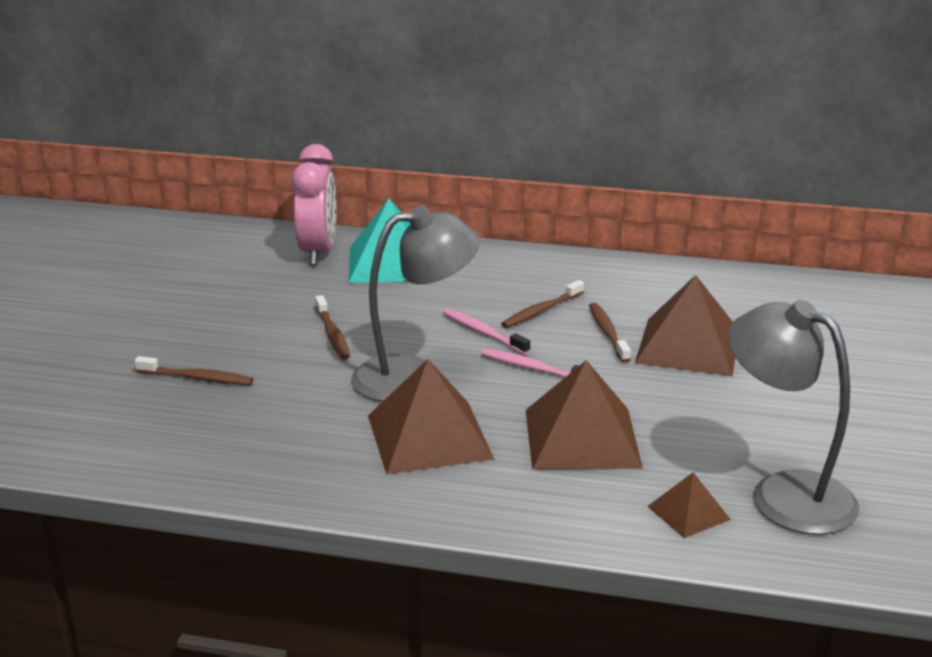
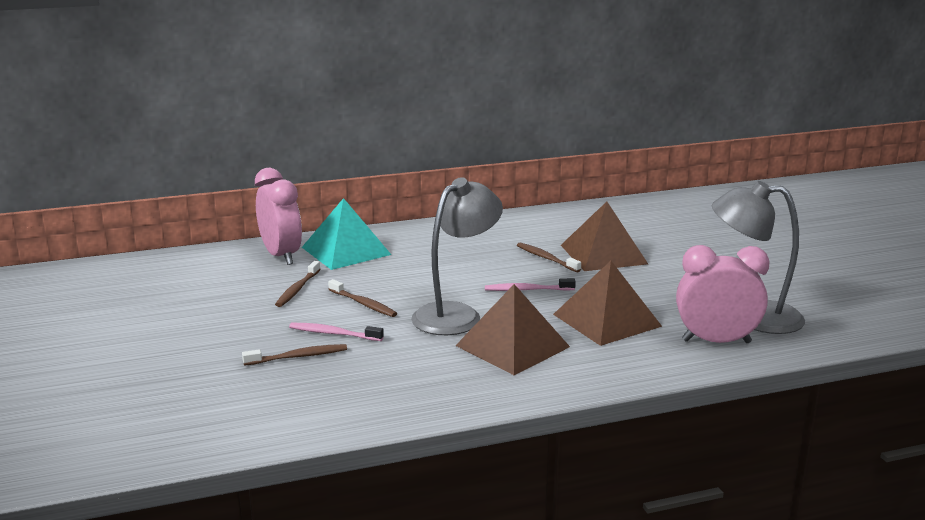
camera: 30 degrees left, 5 degrees down
pink toothbrush [443,309,530,355] -> pink toothbrush moved to [289,323,384,341]
brown toothbrush [501,280,584,328] -> brown toothbrush moved to [275,261,321,307]
brown pyramid [647,472,731,538] -> pink clock [676,245,769,343]

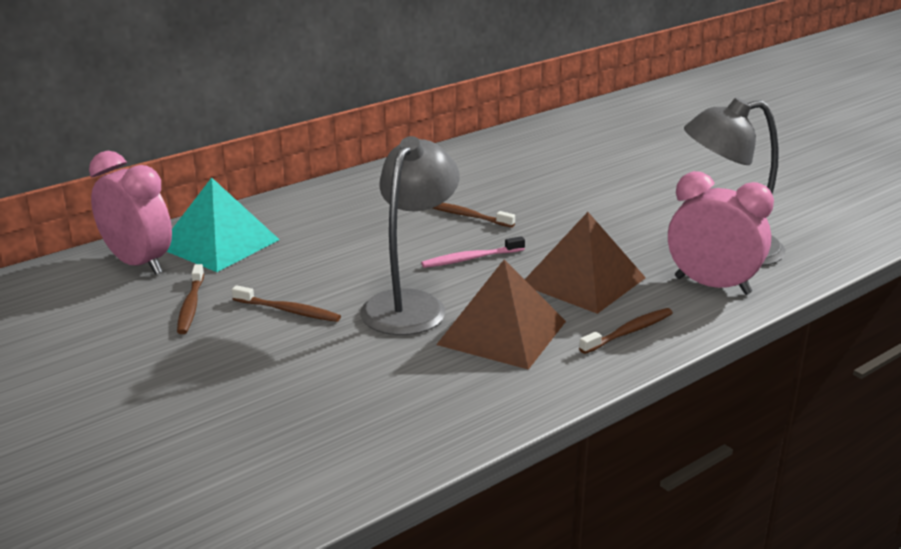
camera: 20 degrees left, 5 degrees up
brown toothbrush [242,344,347,366] -> brown toothbrush moved to [579,308,673,354]
pink toothbrush [289,323,384,341] -> none
brown pyramid [561,202,648,271] -> none
pink clock [676,245,769,343] -> pink clock turned 45 degrees clockwise [668,171,774,295]

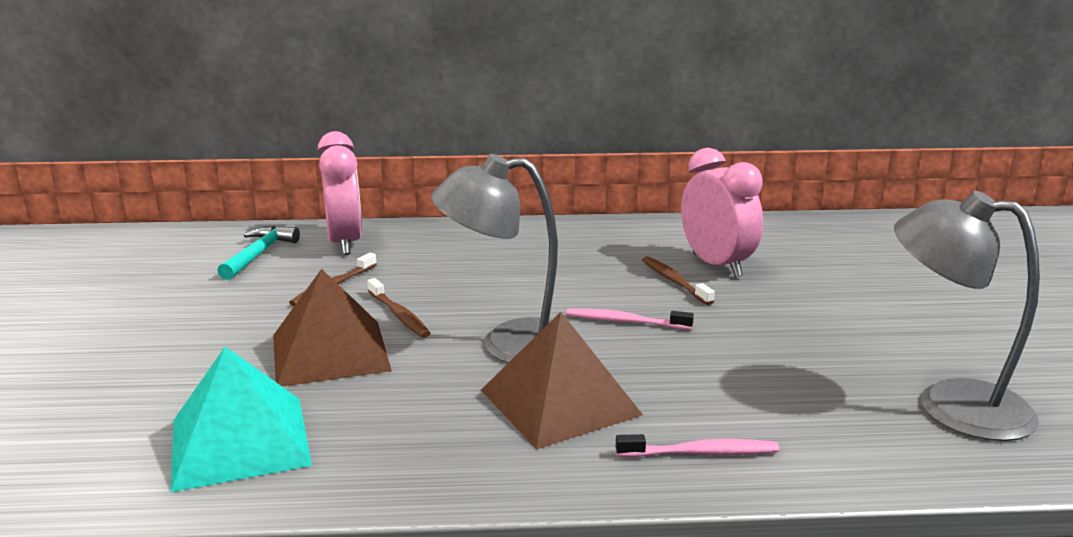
camera: 35 degrees right, 5 degrees down
turquoise pyramid [166,177,280,272] -> turquoise pyramid moved to [170,346,312,492]
grey lamp [360,136,459,335] -> grey lamp turned 150 degrees counterclockwise [431,154,558,363]
brown pyramid [524,212,646,314] -> brown pyramid moved to [273,269,392,387]
brown toothbrush [579,308,673,354] -> pink toothbrush [616,434,779,457]
pink clock [668,171,774,295] -> pink clock moved to [681,148,763,277]
none -> turquoise hammer [217,226,300,280]

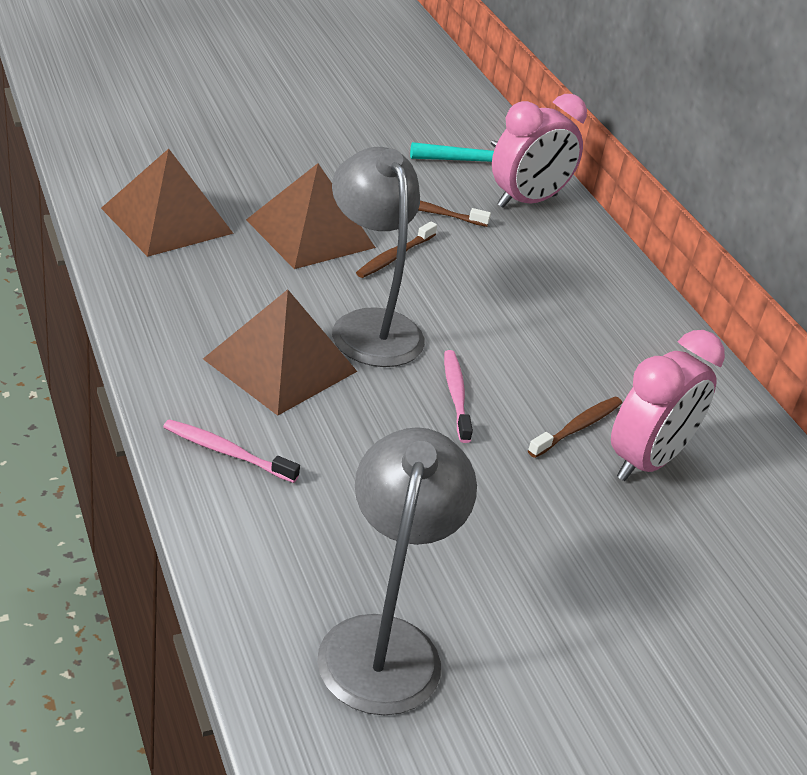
camera: 65 degrees right, 15 degrees up
turquoise pyramid [170,346,312,492] -> brown pyramid [101,149,234,257]
pink toothbrush [616,434,779,457] -> pink toothbrush turned 135 degrees clockwise [163,419,300,483]

